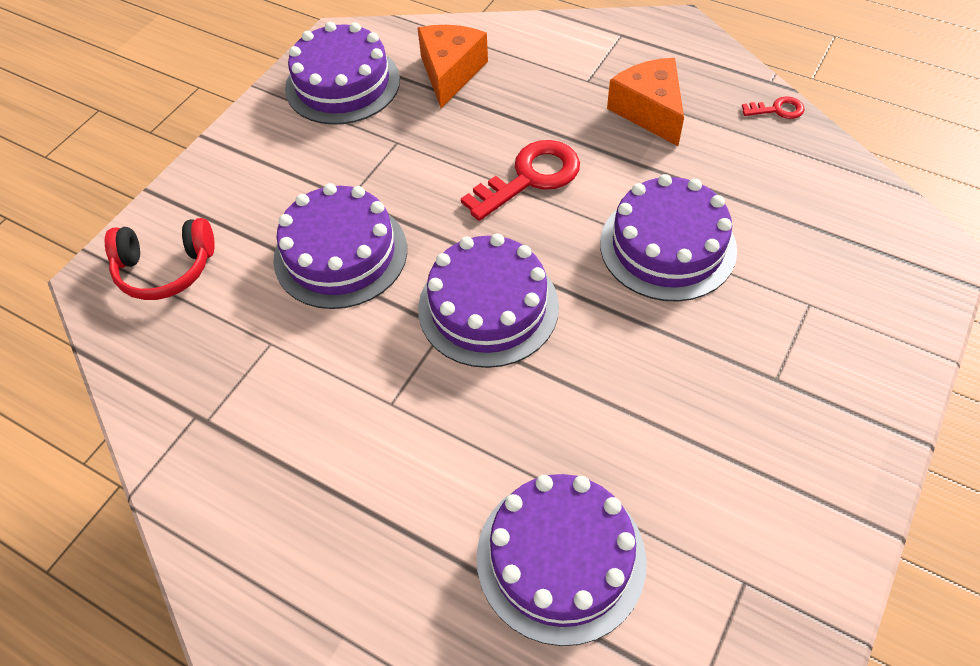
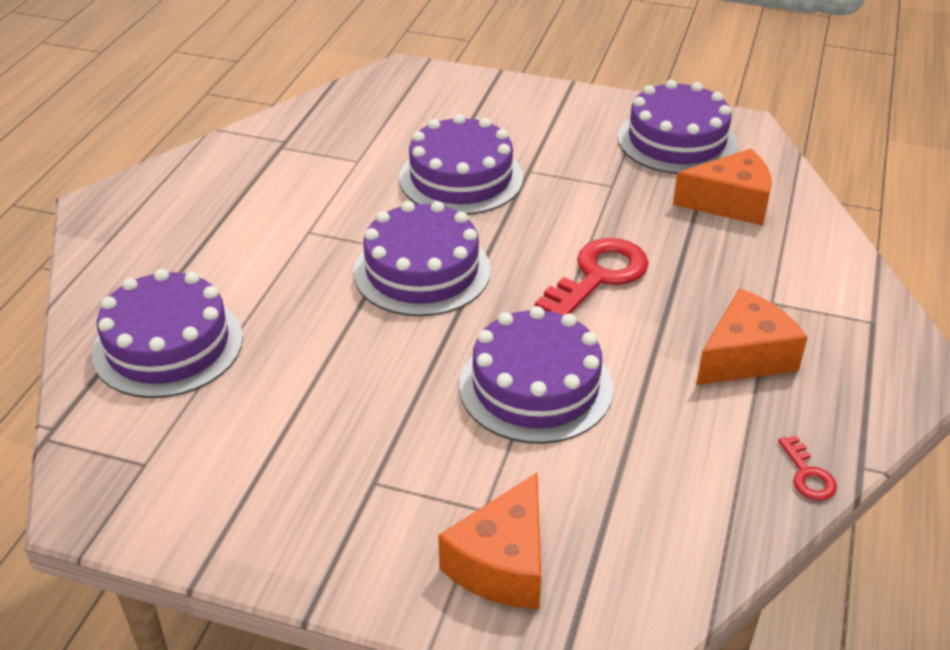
camera: 75 degrees right, 15 degrees down
red headphones [105,218,215,300] -> none
red key [461,140,580,221] -> red key turned 90 degrees counterclockwise [535,238,649,315]
none -> orange cheese [438,473,541,609]

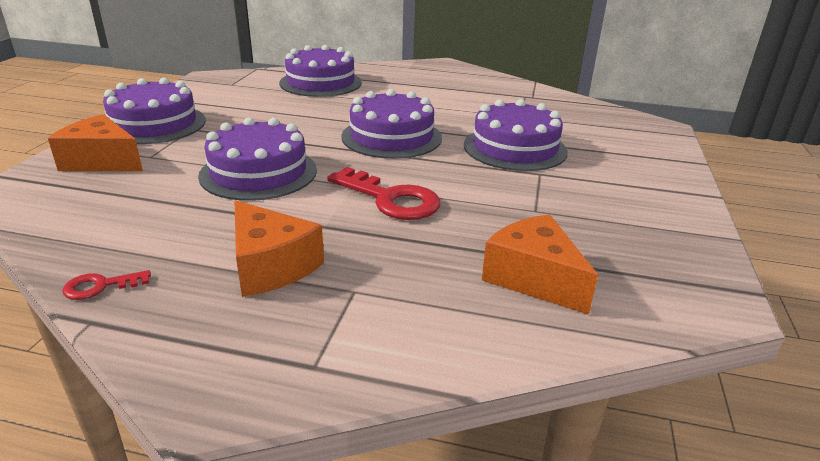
camera: 85 degrees right, 10 degrees down
purple cake [618,80,737,174] -> purple cake moved to [103,78,206,144]
orange cheese [673,149,772,225] -> orange cheese turned 150 degrees clockwise [482,214,598,315]

